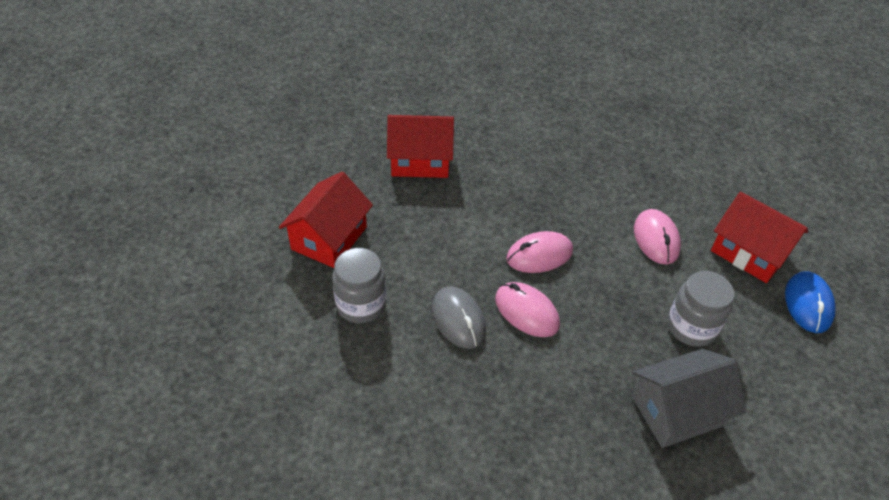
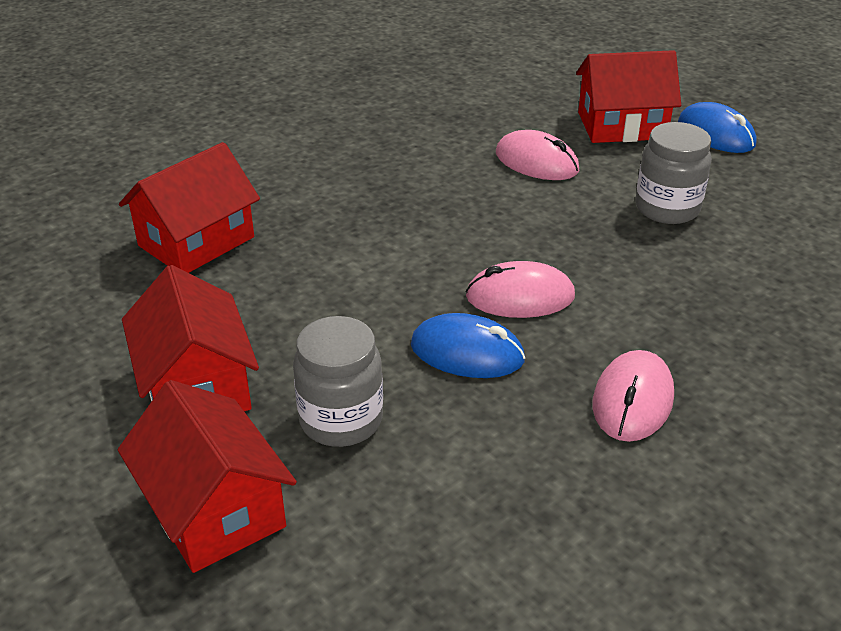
camera: 45 degrees left, 10 degrees down
grey mouse [432,286,486,349] -> blue mouse [411,313,525,378]
pink mouse [506,231,573,273] -> pink mouse moved to [593,350,674,442]
grey house [632,349,746,448] -> none
none -> red house [118,380,297,573]

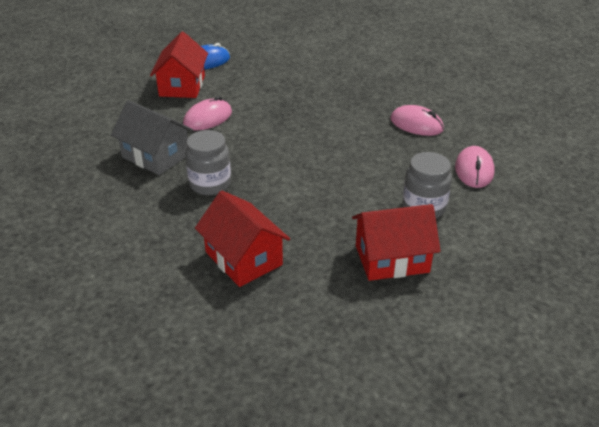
camera: 80 degrees left, 0 degrees up
red house [118,380,297,573] -> none
blue mouse [411,313,525,378] -> none
pink mouse [466,261,575,318] -> pink mouse moved to [455,146,495,188]
grey jar [635,122,712,224] -> grey jar moved to [185,130,231,195]
none -> grey house [111,100,193,175]

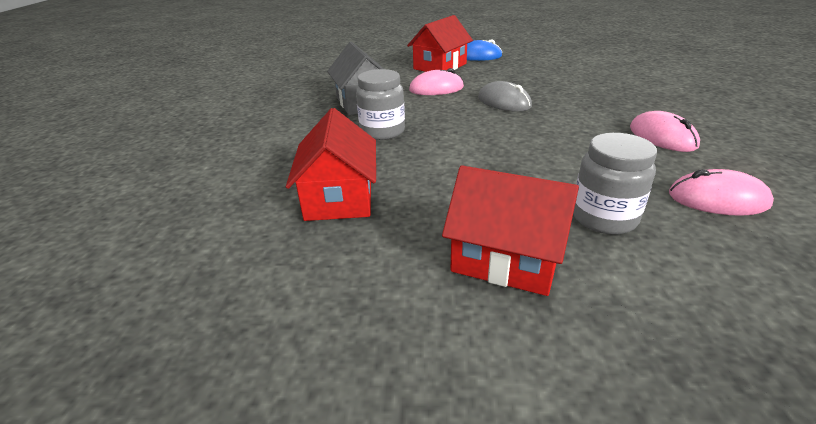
camera: 35 degrees right, 5 degrees down
pink mouse [455,146,495,188] -> pink mouse turned 60 degrees clockwise [669,169,774,216]
none -> grey mouse [478,81,532,112]

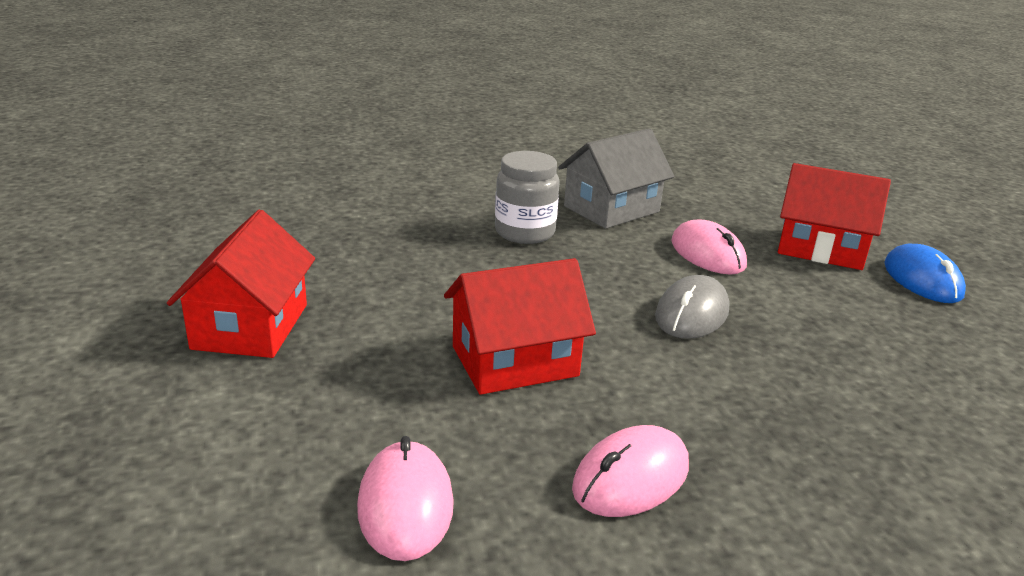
camera: 70 degrees right, 5 degrees down
red house [286,108,376,221] -> red house moved to [444,258,596,395]
grey jar [573,133,657,234] -> none

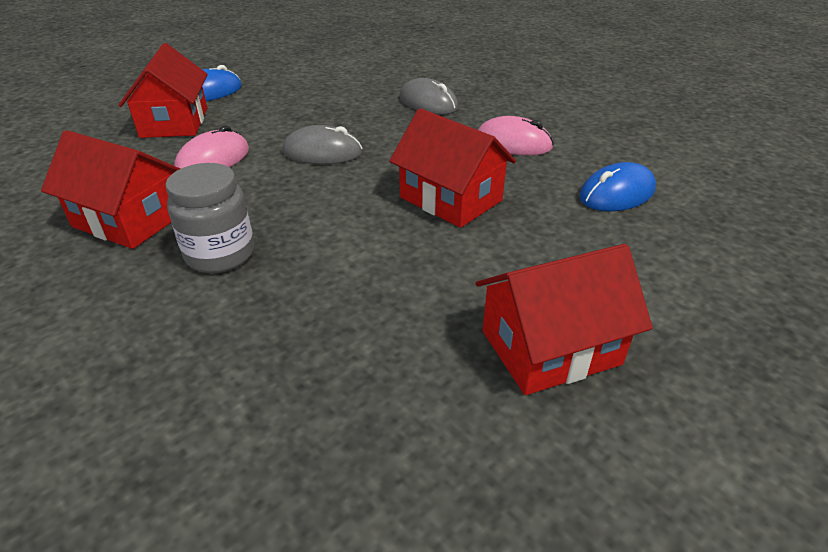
camera: 115 degrees left, 10 degrees up
pink mouse [357,436,454,561] -> blue mouse [579,162,656,211]
grey house [558,128,674,229] -> red house [41,130,180,249]
none -> grey mouse [399,78,458,115]

